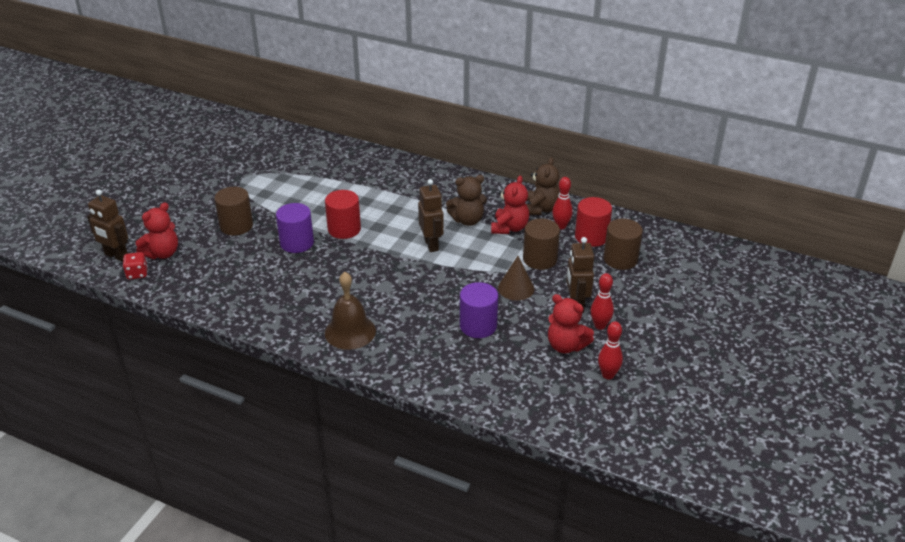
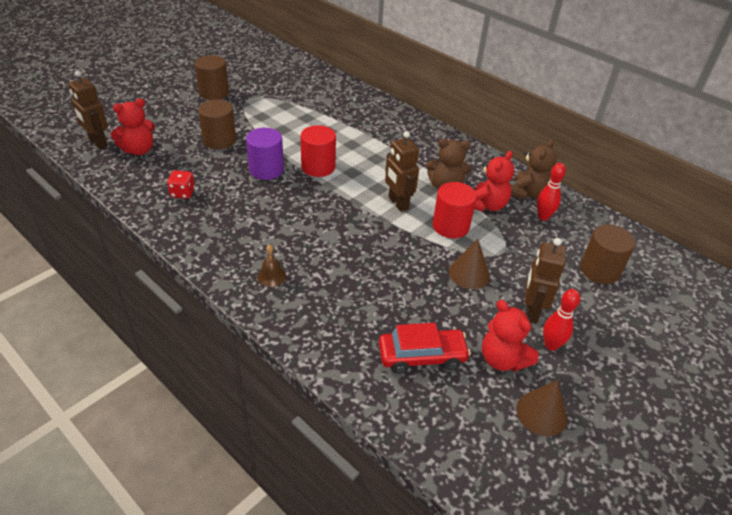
camera: 15 degrees right, 5 degrees up
red dice [123,252,148,280] -> red dice moved to [167,170,195,199]
brown bell [325,272,376,350] -> brown bell [257,245,286,287], size x0.51
brown robot [418,179,444,252] -> brown robot turned 150 degrees clockwise [385,131,419,212]
purple cylinder [460,282,498,338] -> none
brown cylinder [523,219,560,270] -> brown cylinder moved to [195,55,229,100]
red cylinder [575,197,612,247] -> red cylinder moved to [432,182,477,238]
red bowling pin [598,321,623,379] -> brown cone [516,380,567,436]
none -> red car [379,323,471,374]

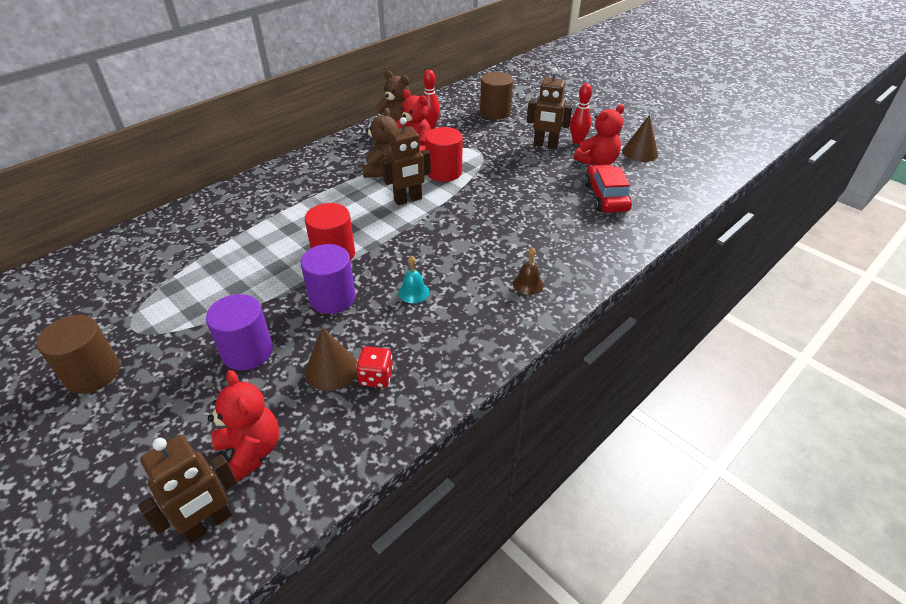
camera: 85 degrees left, 0 degrees up
brown cylinder [198,100,236,149] -> purple cylinder [206,294,273,370]
brown cone [449,239,490,289] -> brown cone moved to [305,328,358,391]
none -> turquoise bell [398,255,430,303]

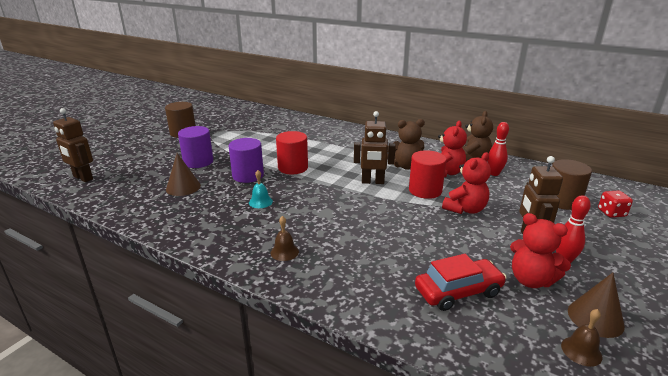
camera: 75 degrees right, 15 degrees down
red teddy bear [208,370,279,482] -> red teddy bear moved to [442,152,491,214]
red dice [356,347,393,388] -> red dice moved to [598,190,633,218]
brown robot [382,117,431,205] -> brown robot turned 45 degrees counterclockwise [354,111,396,184]
none -> brown bell [561,309,602,367]

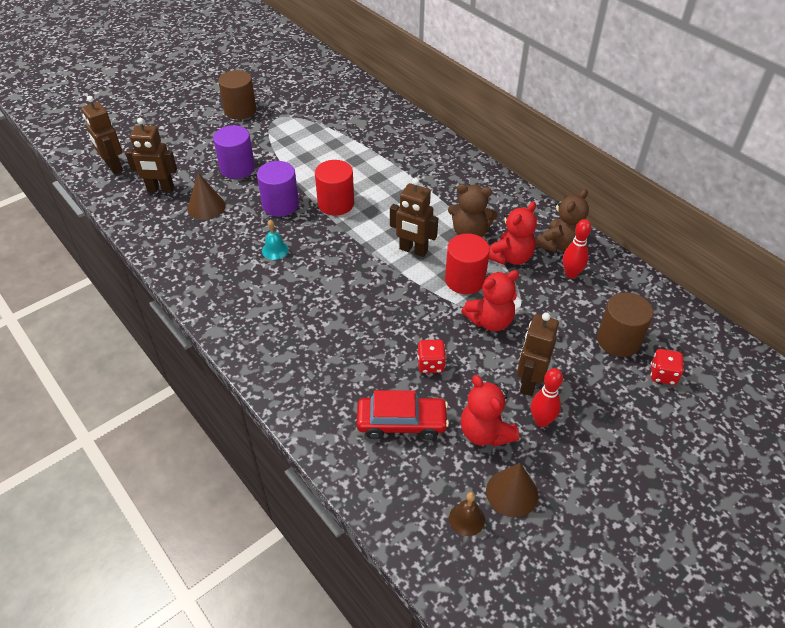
camera: 20 degrees right, 20 degrees up
brown bell [270,216,299,261] -> none
none -> brown robot [125,118,177,193]
none -> red dice [417,340,446,373]

